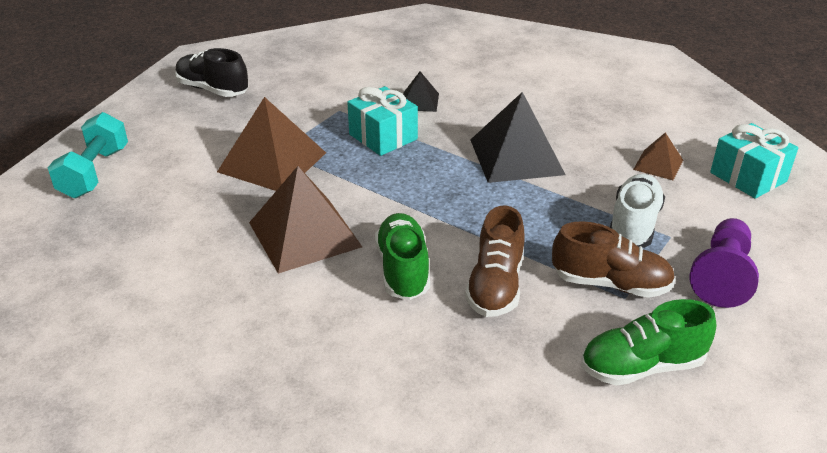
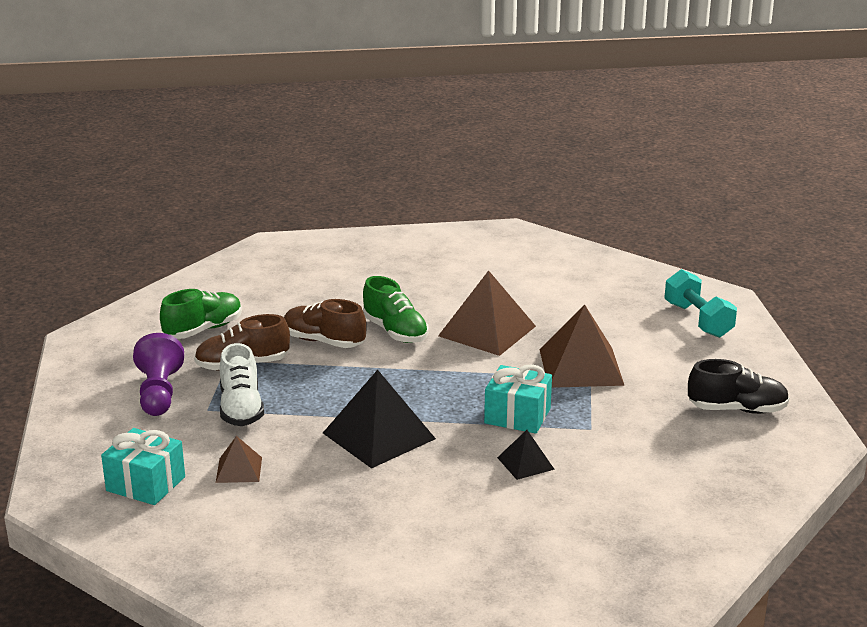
camera: 150 degrees right, 10 degrees down
brown shoe [465,206,525,317] -> brown shoe turned 45 degrees counterclockwise [284,299,367,348]

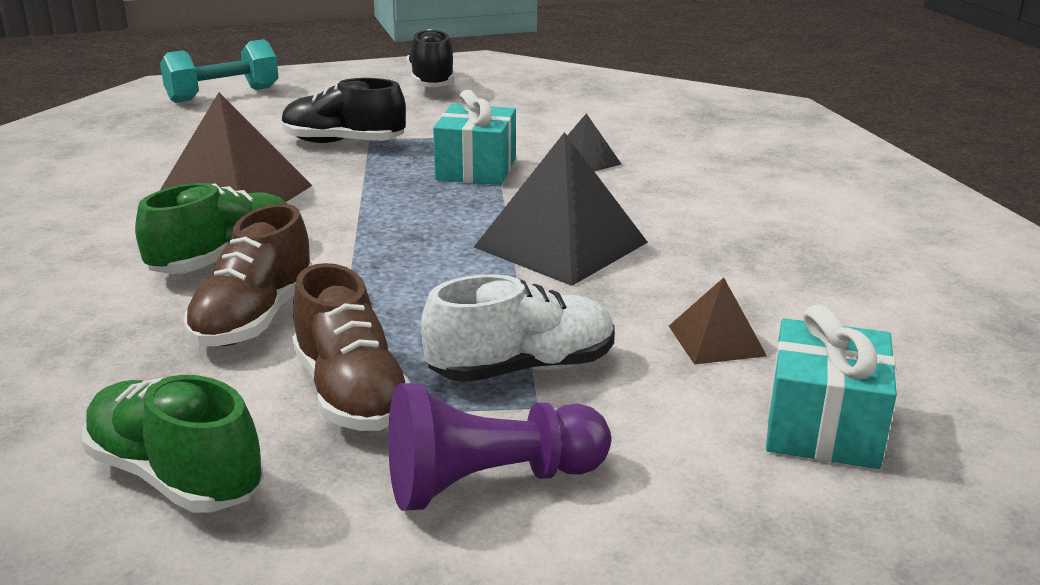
camera: 100 degrees left, 0 degrees up
brown pyramid [540,305,625,388] -> black shoe [282,78,406,143]

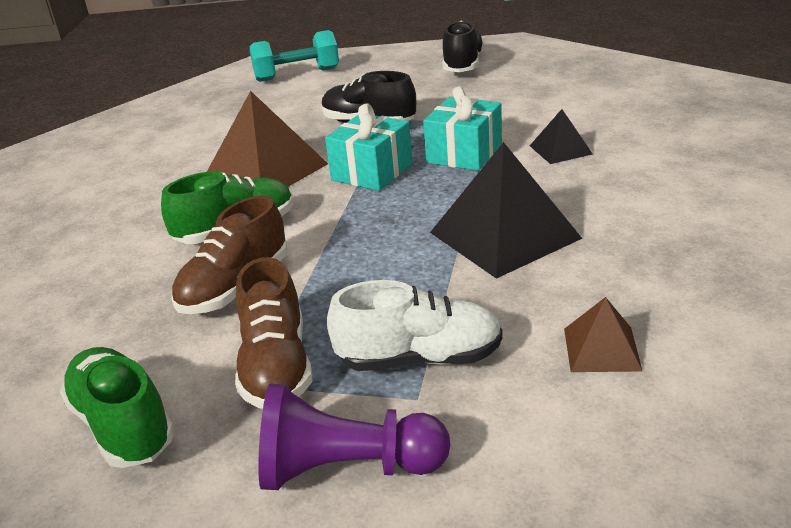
camera: 20 degrees right, 5 degrees up
turquoise gift [766,304,897,469] -> turquoise gift moved to [325,103,412,191]

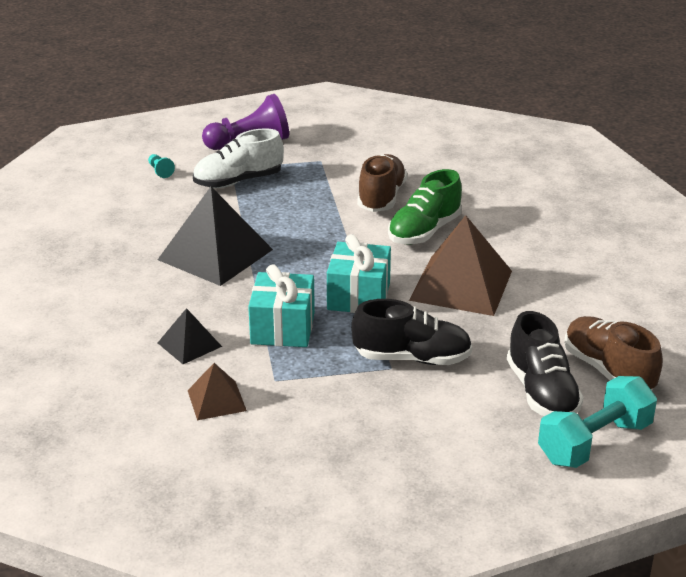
camera: 155 degrees right, 0 degrees up
green shoe [60,347,175,468] -> none
brown shoe [235,257,312,409] -> brown shoe moved to [564,316,663,391]
black shoe [443,21,484,72] -> black shoe moved to [507,311,584,416]
brown pyramid [564,297,642,372] -> brown pyramid moved to [188,363,247,420]
none -> turquoise pawn [148,154,175,178]

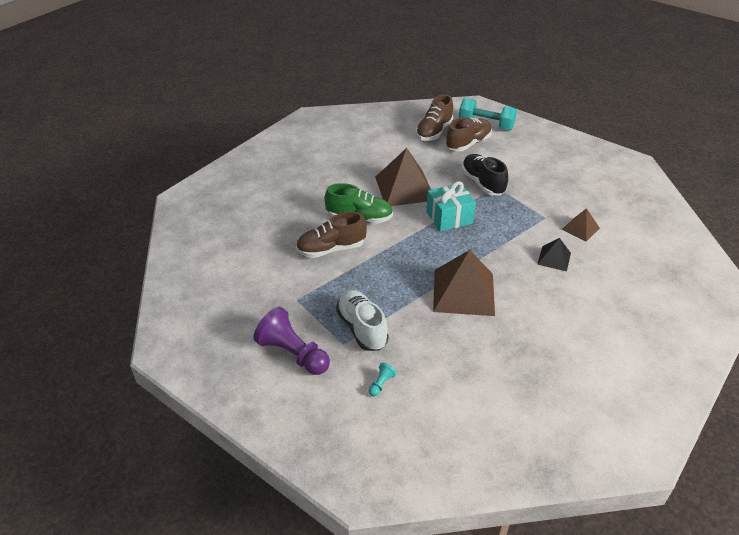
camera: 120 degrees left, 10 degrees up
black pyramid [158,187,273,286] -> brown pyramid [433,250,495,316]
white shoe [193,128,284,188] -> white shoe turned 150 degrees counterclockwise [336,290,389,351]
turquoise gift [248,264,315,347] -> none
black shoe [507,311,584,416] -> brown shoe [446,117,492,151]

